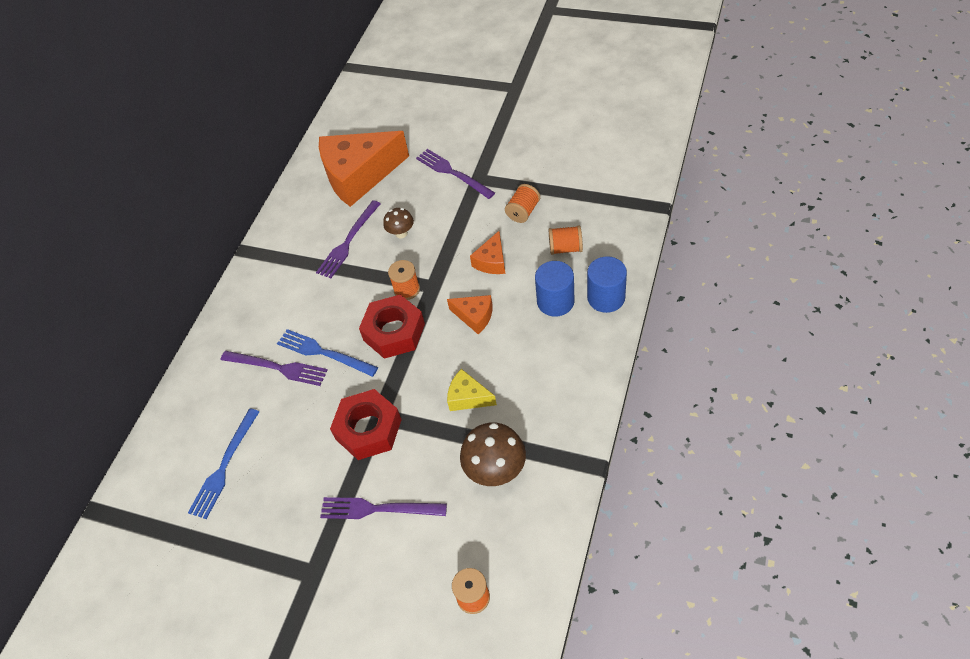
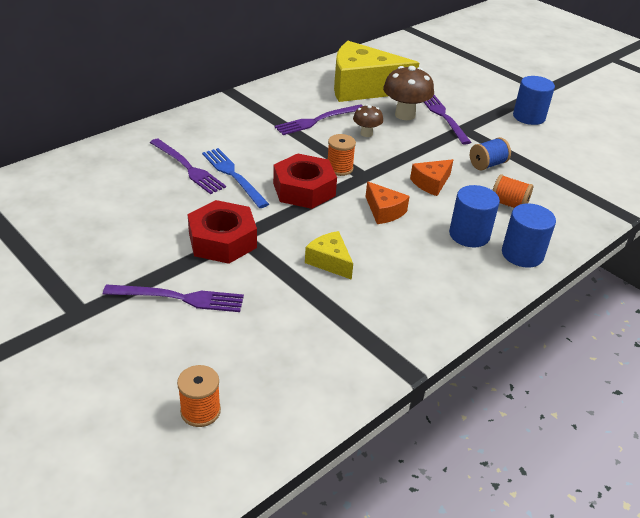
camera: 20 degrees right, 15 degrees down
blue fork [188,408,259,519] -> none
orange cheese [319,131,409,207] -> yellow cheese [334,41,419,102]
purple fork [320,497,447,519] -> purple fork turned 150 degrees clockwise [103,284,244,312]
brown mushroom [460,423,526,486] -> brown mushroom moved to [383,66,434,120]
orange spool [505,184,540,223] -> blue spool [470,137,511,170]
none -> blue cylinder [513,76,555,125]

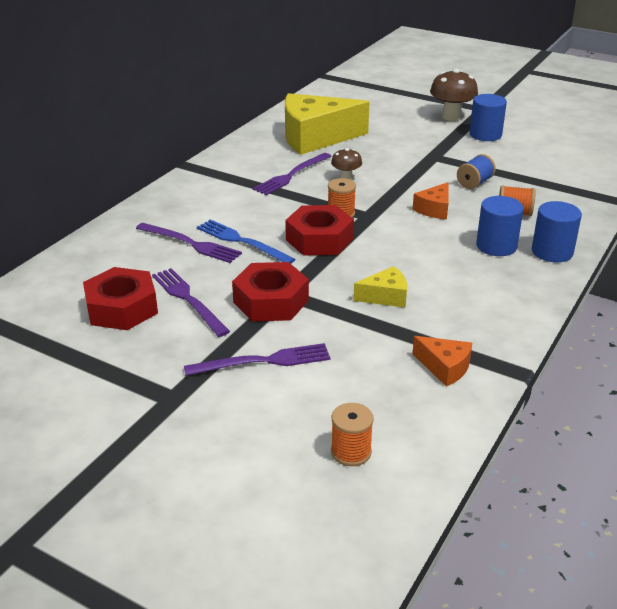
camera: 15 degrees left, 5 degrees down
yellow cheese [305,231,353,280] -> yellow cheese turned 135 degrees clockwise [353,266,407,308]
orange cheese [365,181,410,224] -> orange cheese moved to [412,336,472,387]
brown mushroom [383,66,434,120] -> brown mushroom moved to [430,68,478,121]
purple fork [424,95,471,144] -> purple fork moved to [152,268,230,337]
none -> red nut [83,267,158,330]

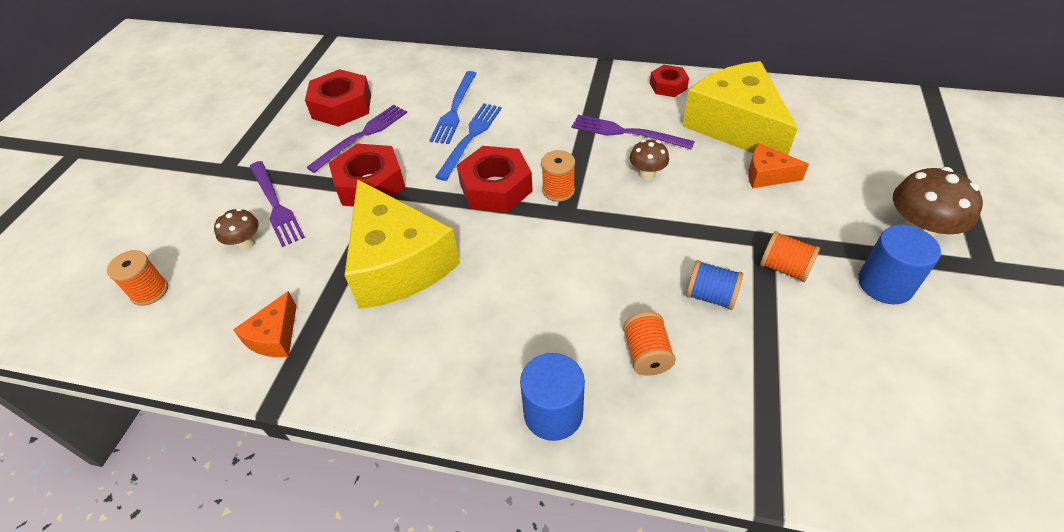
camera: 75 degrees right, 15 degrees up
purple fork [136,223,242,263] -> blue fork [429,71,477,144]
yellow cheese [353,266,407,308] -> yellow cheese [344,179,460,309], size x2.20
orange cheese [413,182,449,220] -> orange cheese moved to [748,143,809,188]
blue cylinder [476,196,524,256] -> none
none -> brown mushroom [214,208,259,251]
none -> red nut [650,65,689,97]
none -> orange spool [760,231,820,282]

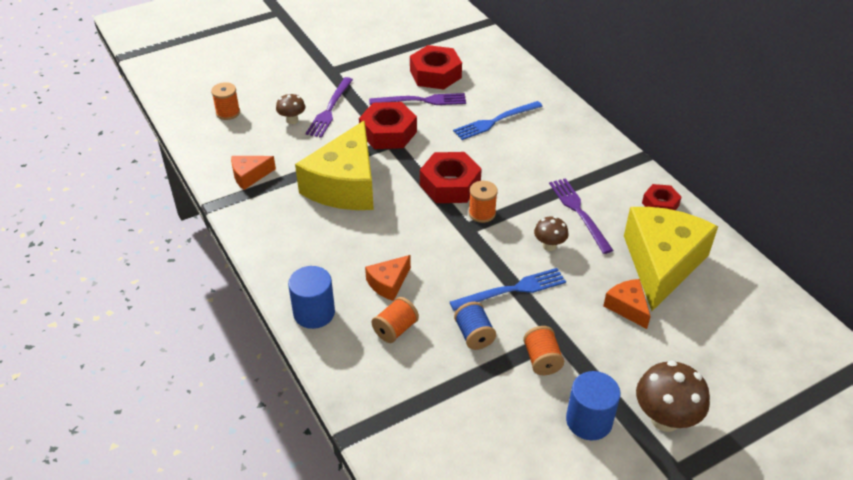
camera: 45 degrees right, 5 degrees down
blue fork [435,103,502,181] -> blue fork moved to [450,268,566,311]
none -> orange cheese [365,255,411,301]

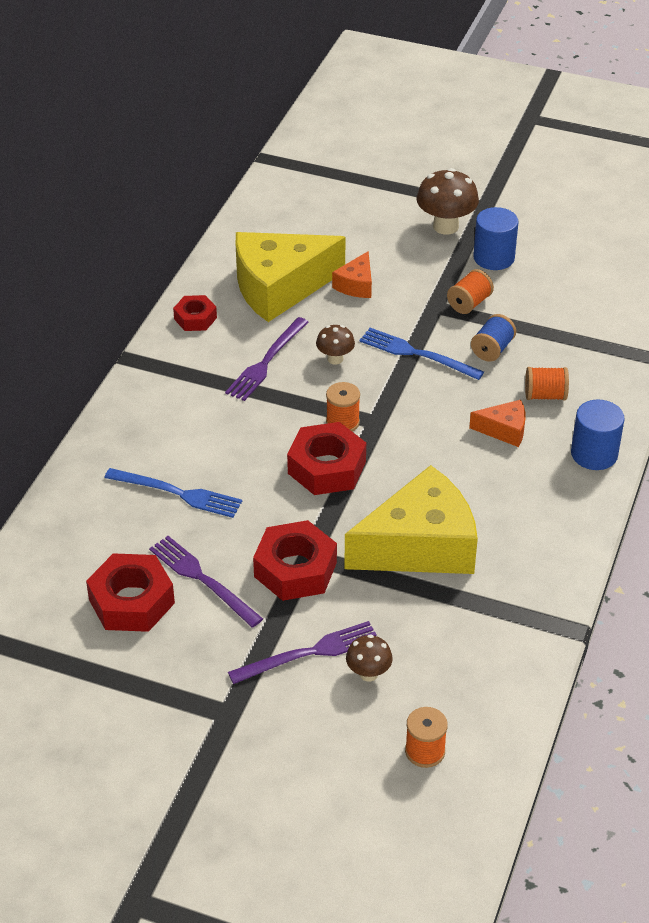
camera: 130 degrees left, 0 degrees up
orange cheese [231,156,276,190] -> none

